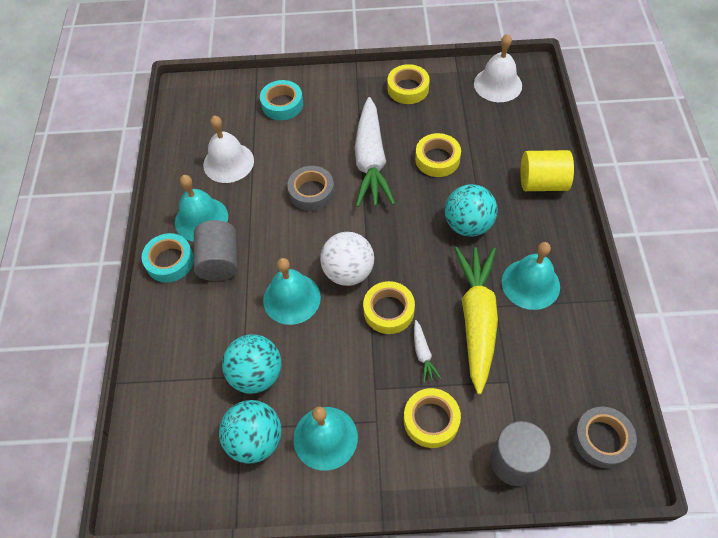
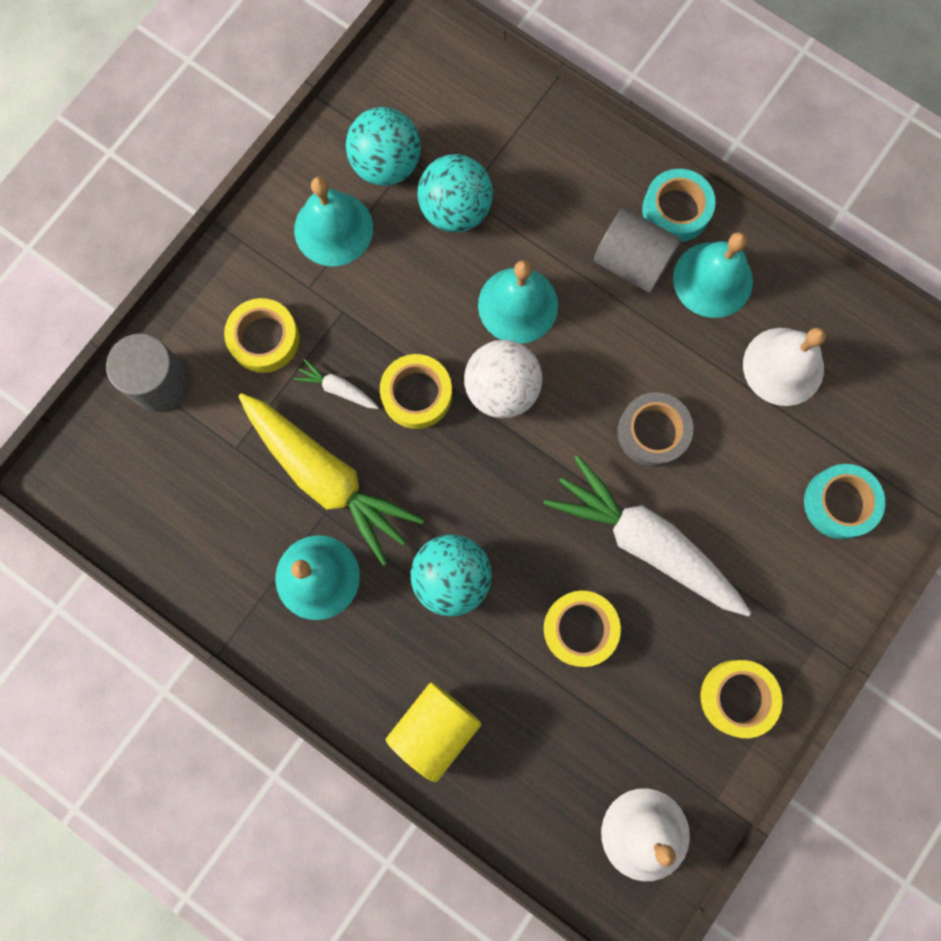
camera: 125 degrees right, 20 degrees up
grey tape [573,407,637,468] -> none

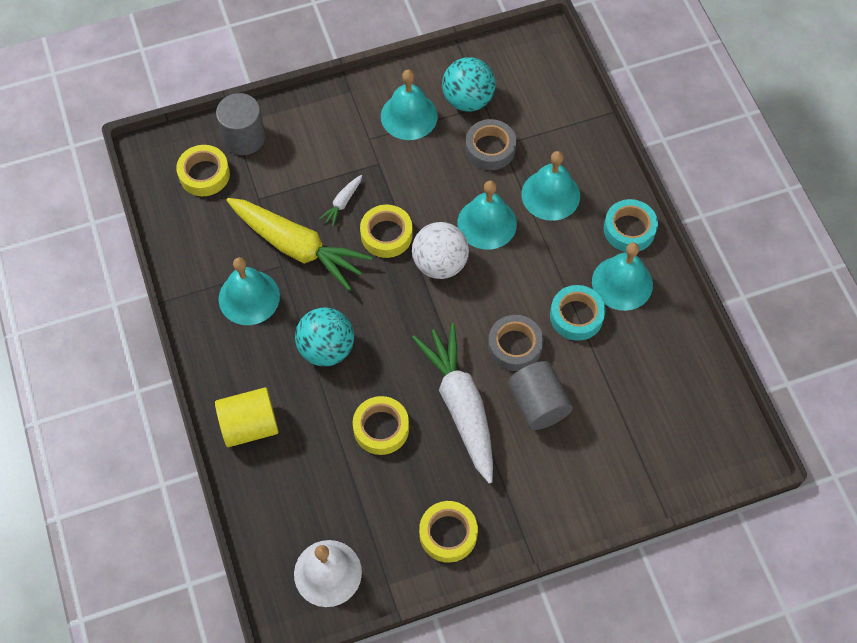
camera: 35 degrees right, 15 degrees down
yellow tape [224,298,299,373] -> yellow tape moved to [176,145,230,196]
yellow carrot [239,393,424,566] -> yellow carrot turned 45 degrees counterclockwise [226,198,372,291]
white carrot [294,359,379,409] -> white carrot turned 120 degrees counterclockwise [319,175,362,227]
turquoise ball [417,154,493,233] -> grey tape [465,119,516,170]
grey cylinder [594,207,682,293] -> grey cylinder moved to [508,361,573,430]
white bell [743,328,826,406] -> none
turquoise tape [804,464,885,539] -> turquoise tape moved to [550,285,605,341]
none -> turquoise bell [521,151,580,221]

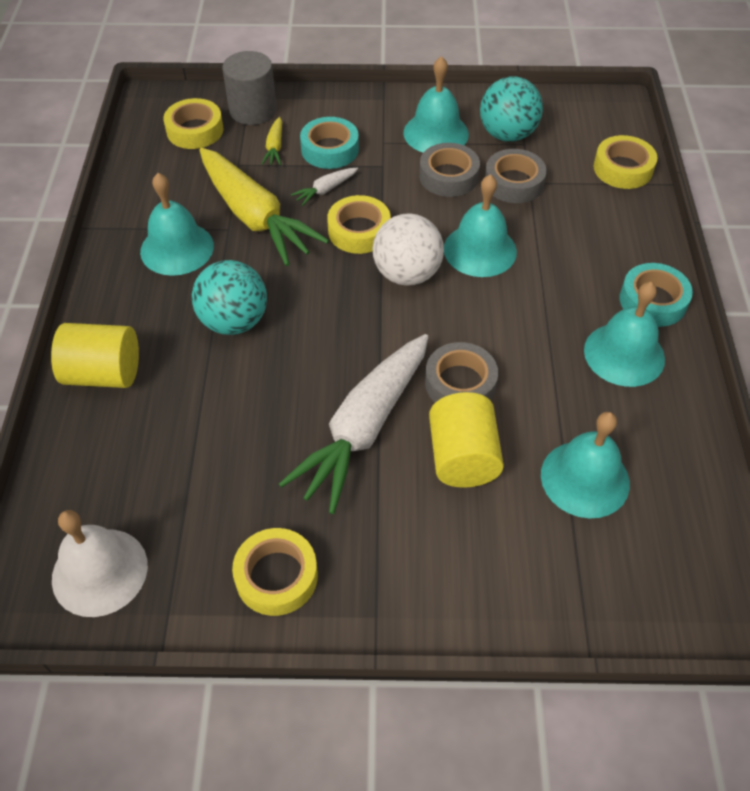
camera: 20 degrees right, 10 degrees down
yellow tape [353,396,409,455] -> yellow tape moved to [593,135,657,189]
white carrot [412,323,493,484] -> white carrot turned 150 degrees counterclockwise [279,334,428,514]
grey cylinder [508,361,573,430] -> yellow cylinder [429,392,504,488]
turquoise bell [521,151,580,221] -> turquoise bell moved to [541,412,630,518]
turquoise tape [550,285,605,341] -> turquoise tape moved to [300,117,359,169]
none -> yellow carrot [261,117,282,165]
none -> grey tape [419,143,480,197]

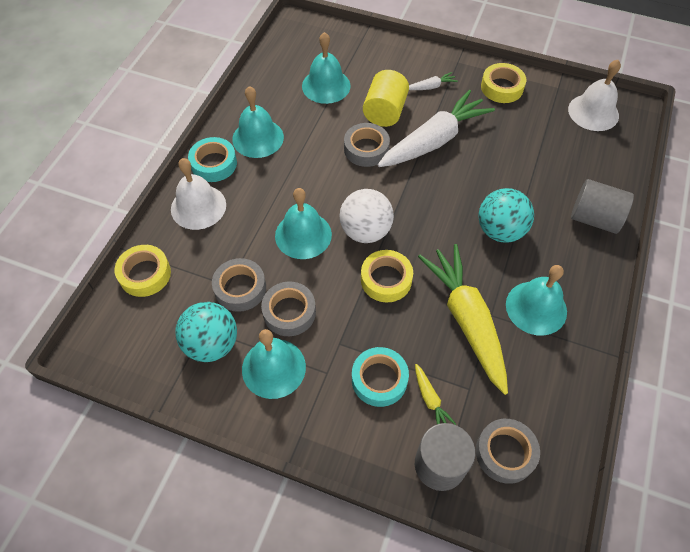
camera: 160 degrees left, 5 degrees up
yellow cylinder [51,323,139,388] -> grey cylinder [571,179,634,234]
yellow tape [163,98,223,149] -> grey tape [476,419,540,484]
yellow carrot [261,117,282,165] -> yellow carrot turned 135 degrees clockwise [415,364,456,425]
white carrot [291,168,358,206] -> white carrot moved to [409,72,458,90]
none -> white bell [171,158,226,230]

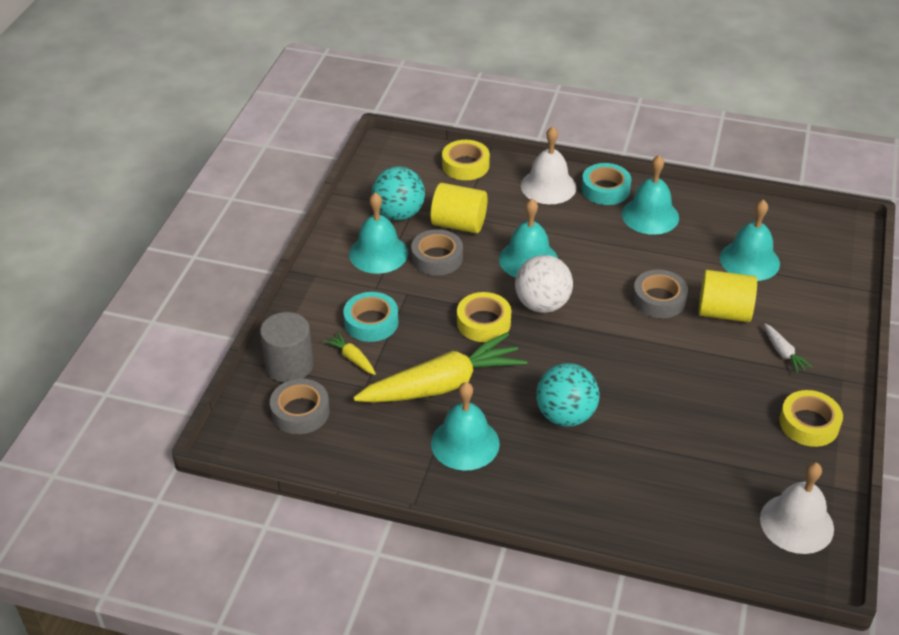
camera: 85 degrees right, 15 degrees down
grey tape [212,258,266,312] -> yellow cylinder [431,183,488,233]
white carrot [378,90,495,167] -> none
yellow carrot [415,364,456,425] -> yellow carrot turned 75 degrees clockwise [324,332,376,375]
grey cylinder [571,179,634,234] -> none

